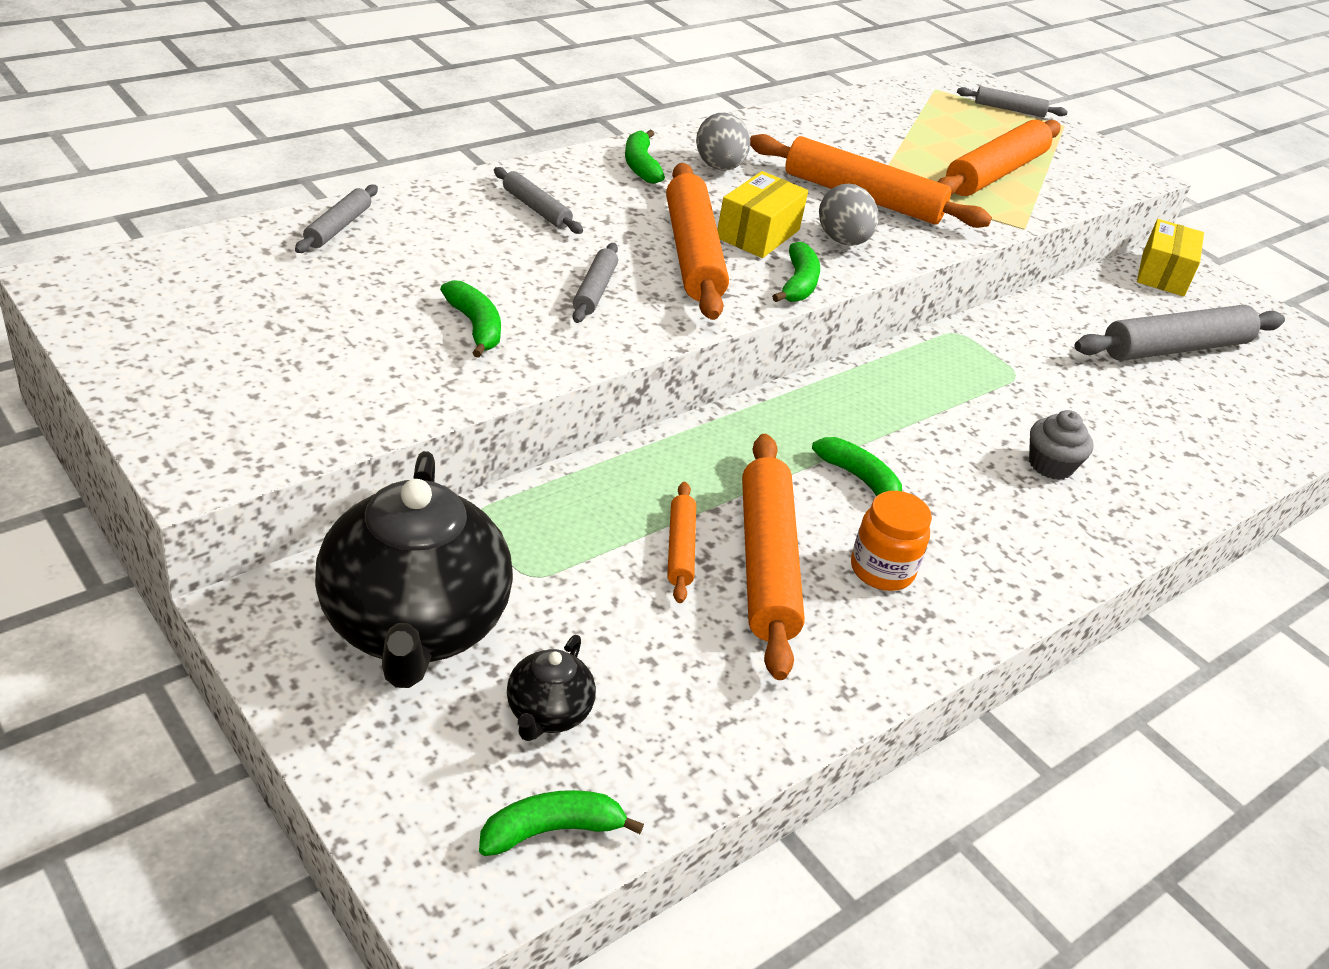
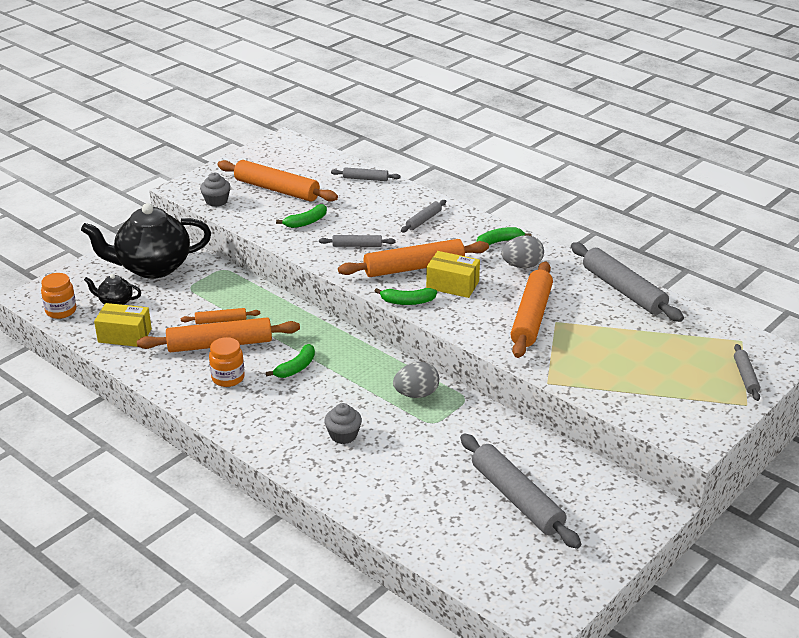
camera: 85 degrees right, 5 degrees down
green banana [479,790,644,856] -> orange jar [41,273,76,319]
grey egg [819,184,879,246] -> grey egg moved to [393,362,439,398]
orange rolling pin [937,120,1061,196] -> orange rolling pin moved to [217,160,338,202]
yellow box [1137,219,1204,296] -> yellow box moved to [94,303,152,347]
none -> grey cupcake [200,173,231,207]
none -> grey rolling pin [571,242,684,322]

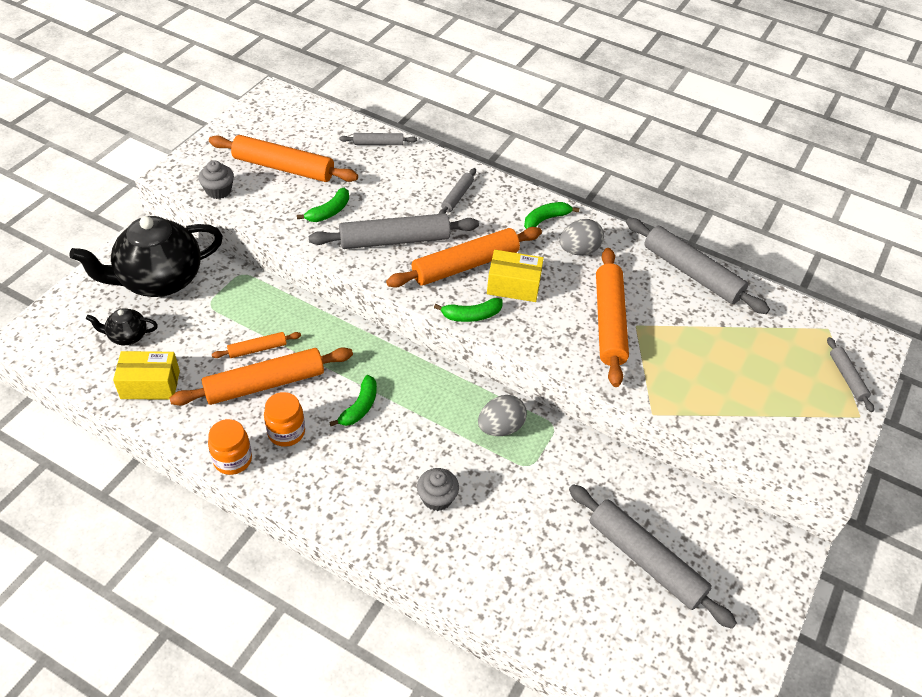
camera: 15 degrees left, 15 degrees up
orange jar [41,273,76,319] -> orange jar moved to [208,419,252,475]
grey rolling pin [319,235,396,247] -> grey rolling pin [309,213,479,249], size x1.99

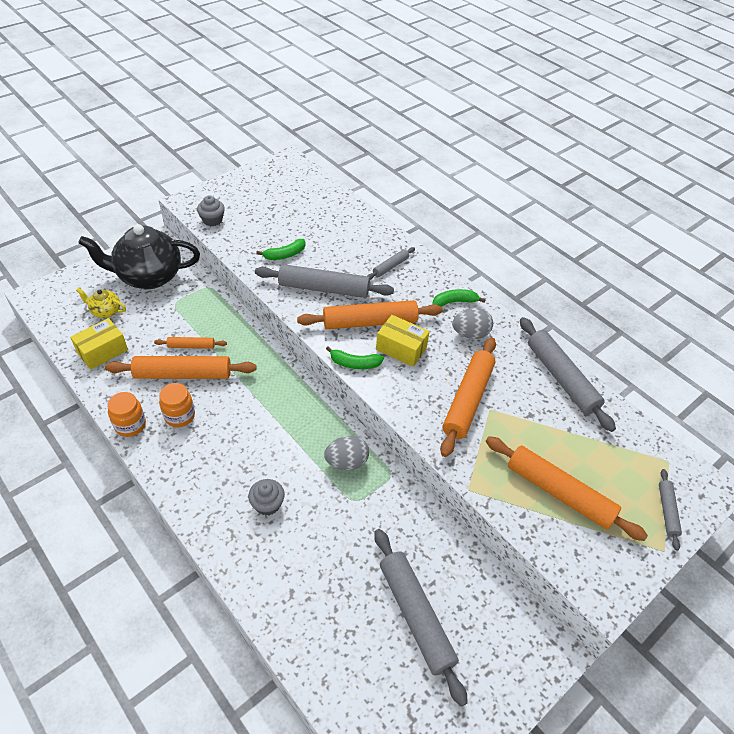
camera: 20 degrees right, 0 degrees up
black teapot [86,308,158,345] -> yellow teapot [76,288,126,318]
yellow box [113,351,180,400] -> yellow box turned 60 degrees counterclockwise [70,318,128,370]
orange rolling pin [209,135,358,182] -> orange rolling pin moved to [486,436,648,541]
green banana [329,375,377,426] -> none
grey rolling pin [339,133,417,145] -> none

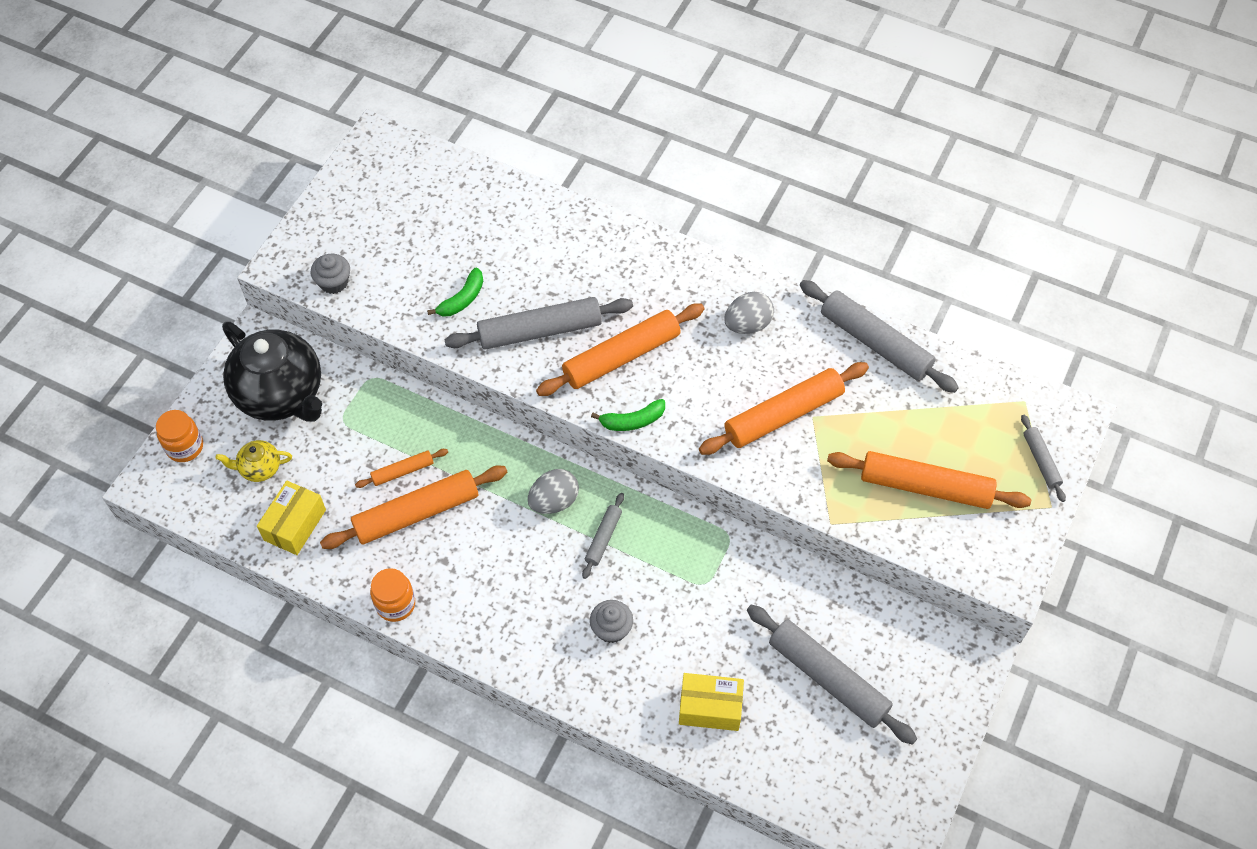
camera: 20 degrees left, 10 degrees up
black teapot [78,224,200,289] -> black teapot turned 105 degrees counterclockwise [222,322,322,422]
orange jar [159,383,195,427] -> orange jar moved to [156,410,203,462]
grey egg [324,436,369,470] -> grey egg moved to [528,469,579,514]
grey rolling pin [368,247,415,280] -> grey rolling pin moved to [582,493,624,579]
yellow box [376,315,430,367] -> yellow box moved to [679,673,744,731]
green banana [433,289,485,307] -> none
orange rolling pin [440,337,496,457] -> orange rolling pin turned 60 degrees clockwise [699,362,869,455]

